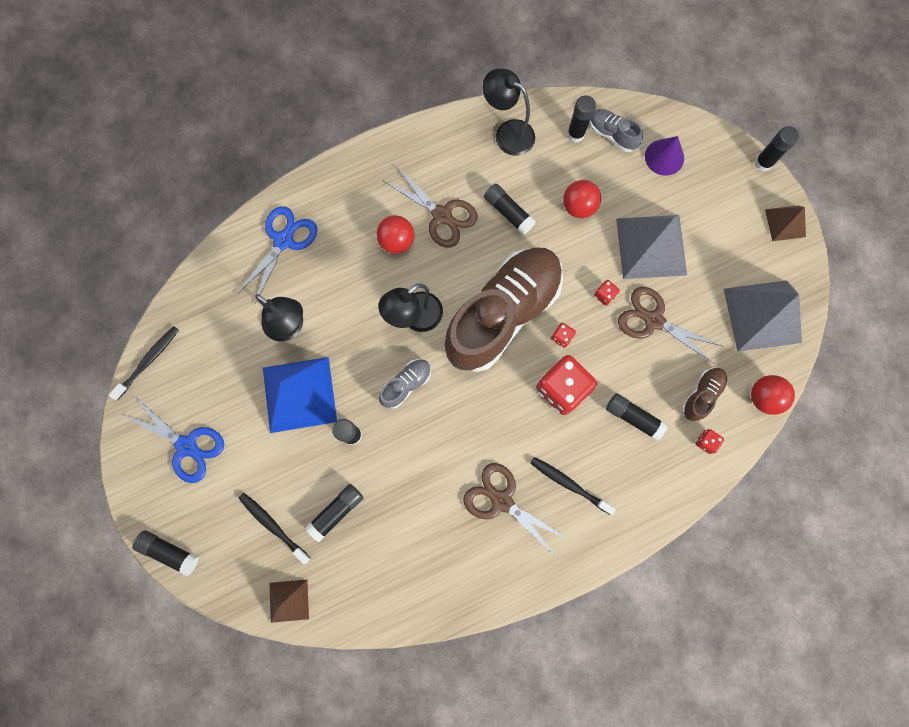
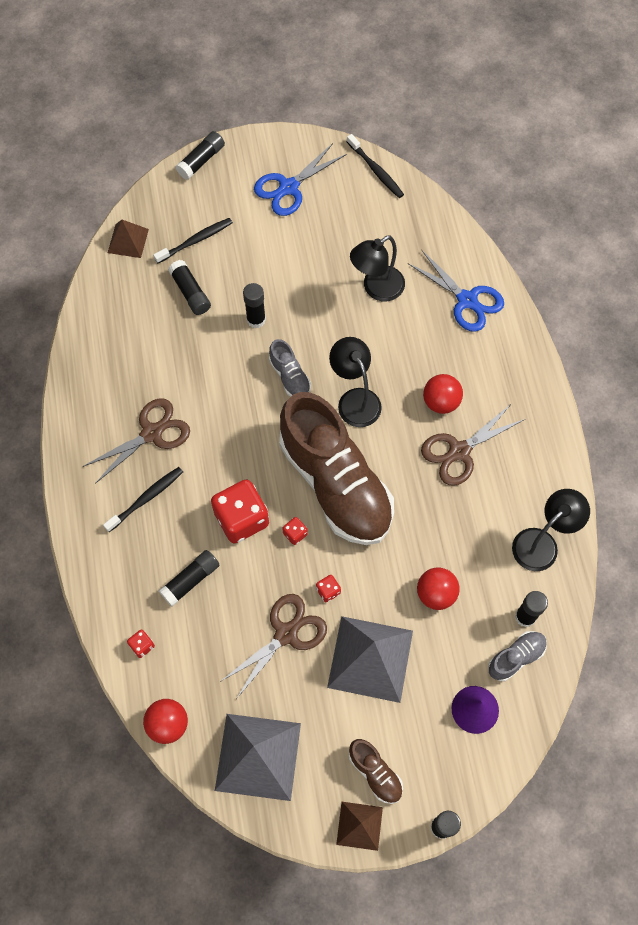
camera: 105 degrees right, 10 degrees down
blue pyramid [263,357,337,433] -> none
black glue stick [484,184,536,235] -> none
brown shoe [682,368,727,421] -> brown shoe moved to [349,739,403,804]

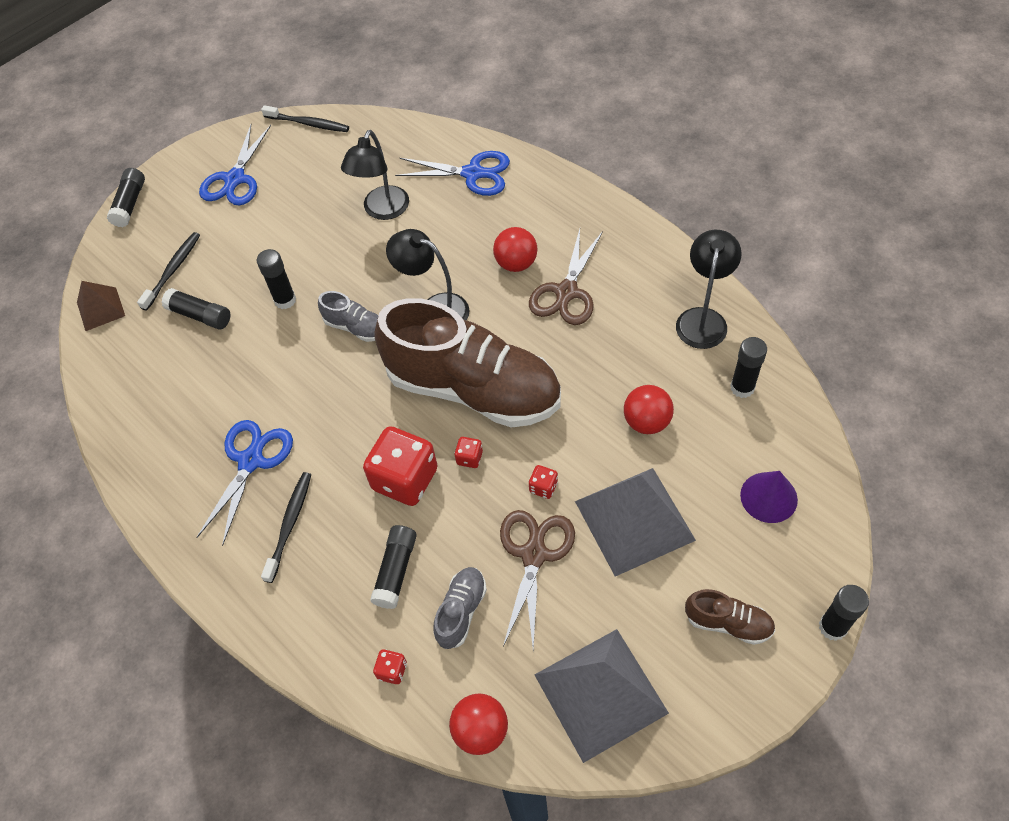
camera: 30 degrees left, 10 degrees down
brown scissors [83,398,190,484] -> blue scissors [196,420,293,546]
brown pyramid [336,802,383,851] -> none
grey shoe [488,631,547,681] -> grey shoe moved to [433,567,487,649]

